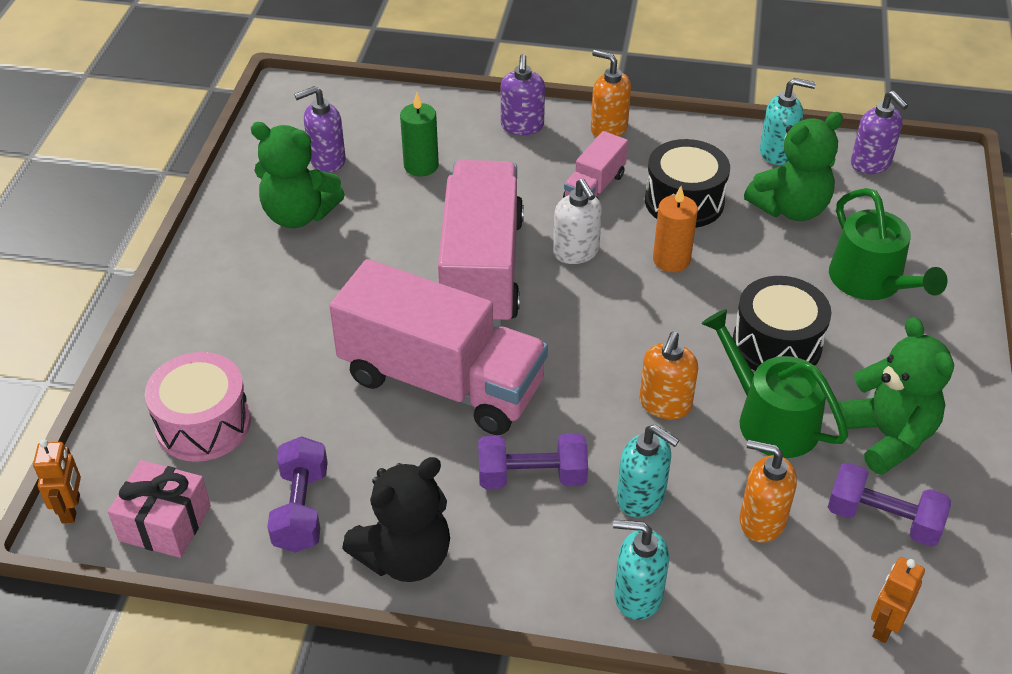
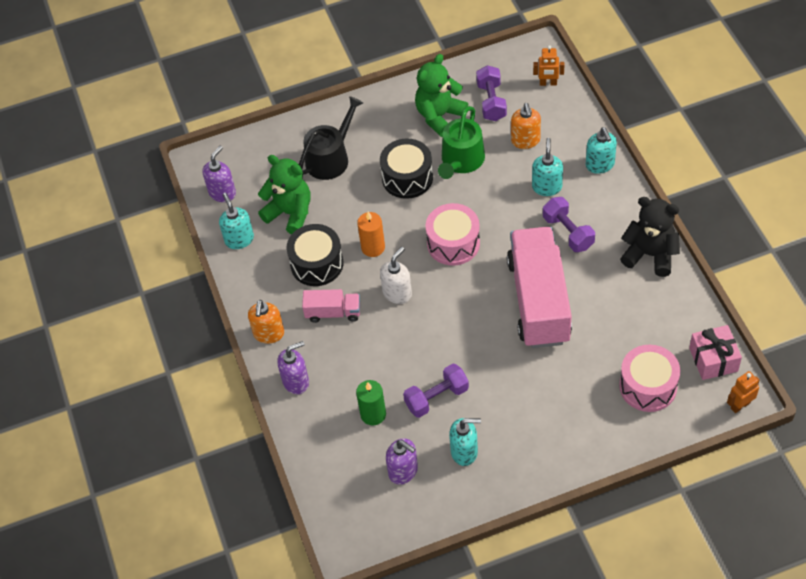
camera: 115 degrees left, 10 degrees up
green teddy bear [251,122,345,228] -> turquoise soap dispenser [449,418,481,466]
purple dumbbell [267,436,328,553] -> purple dumbbell moved to [403,364,469,418]
pink truck [438,160,524,327] -> none
orange soap dispenser [639,332,698,419] -> none
green watering can [829,188,948,300] -> black watering can [299,96,363,180]
none -> pink drum [425,203,480,266]

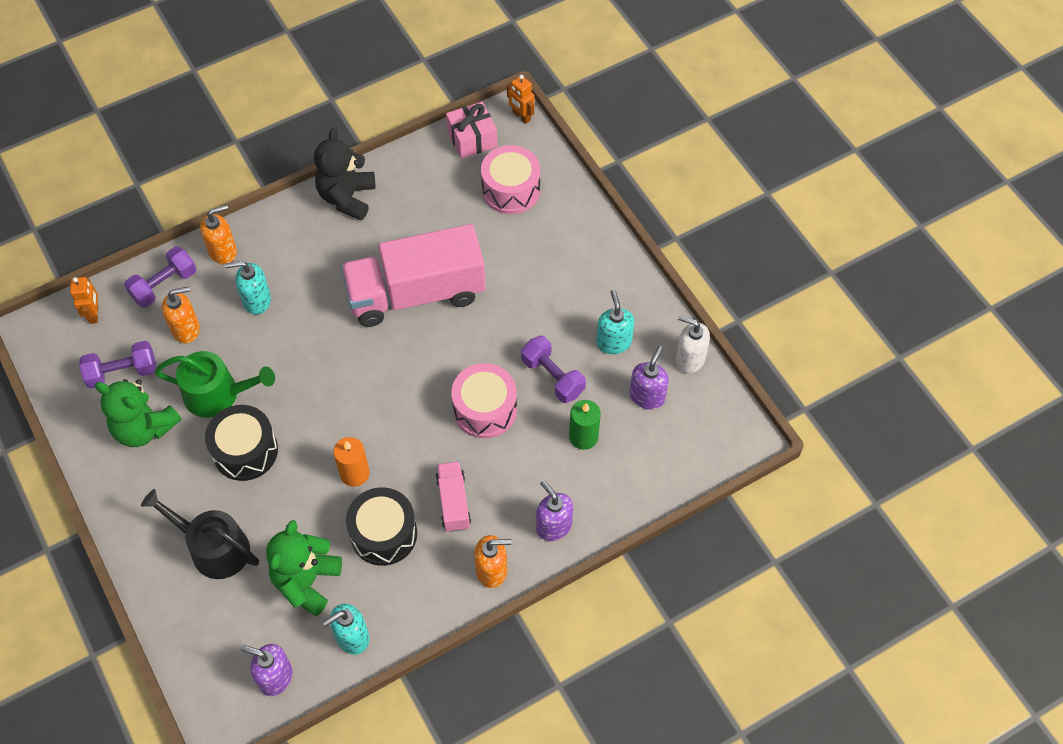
camera: 105 degrees left, 5 degrees up
white soap dispenser [380,247,412,304] -> white soap dispenser moved to [676,315,710,373]
pink drum [425,203,480,266] -> pink drum moved to [451,363,517,438]
purple dumbbell [543,197,595,252] -> purple dumbbell moved to [124,246,196,308]
turquoise soap dispenser [586,127,617,174] -> orange soap dispenser [200,205,237,265]

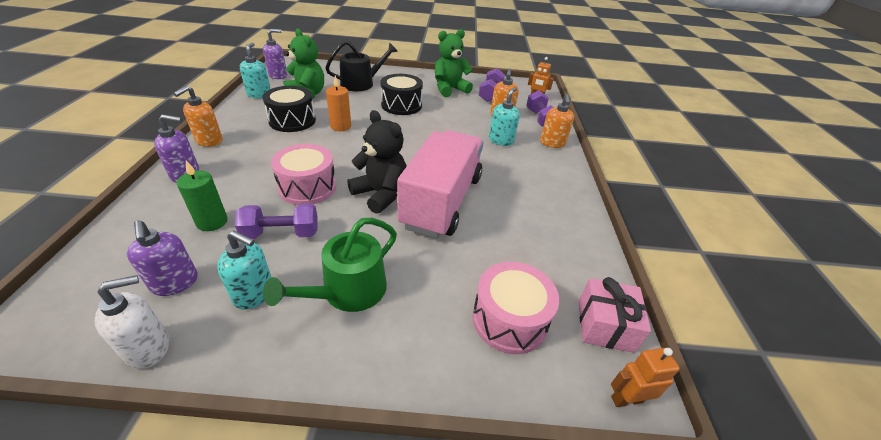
camera: 120 degrees right, 20 degrees down
green watering can [154,351,275,418] -> green watering can moved to [263,218,397,312]
black teddy bear [314,128,375,220] -> black teddy bear moved to [347,110,407,214]
pink truck [435,461,471,532] -> none

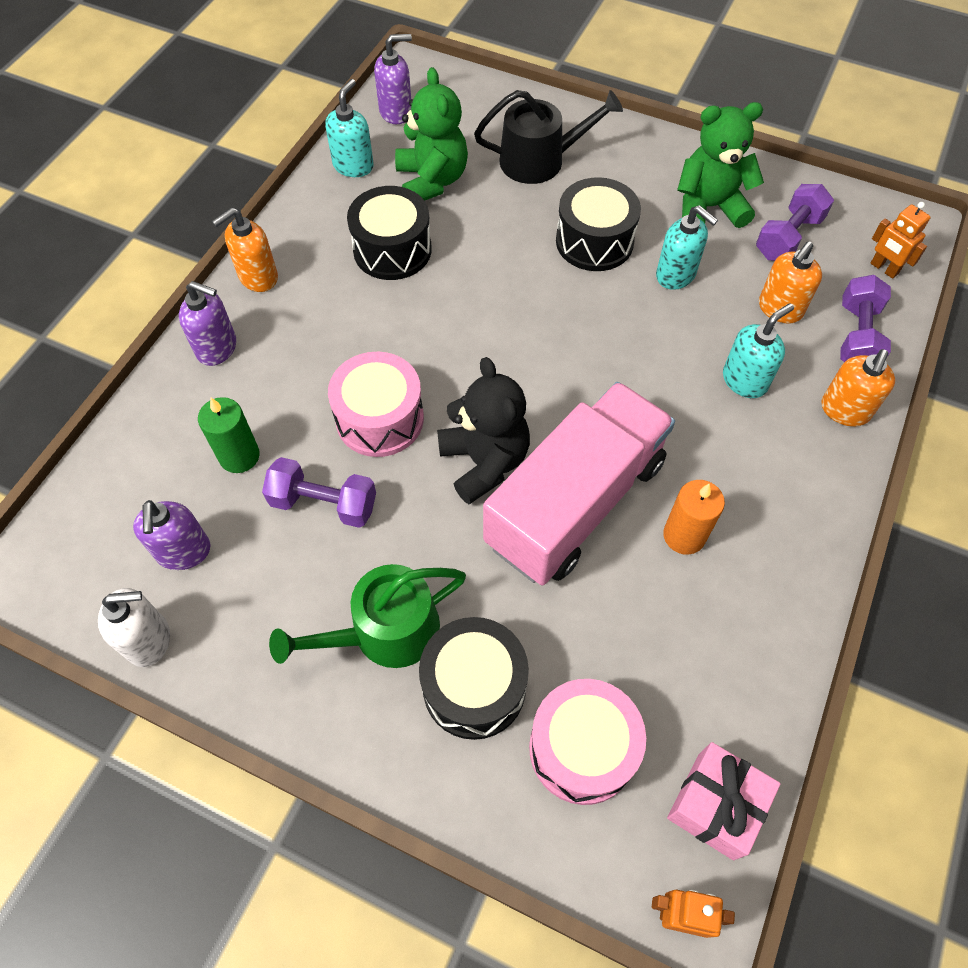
camera: 25 degrees right, 20 degrees up
turquoise soap dispenser [217,230,271,310] -> turquoise soap dispenser moved to [656,205,718,290]
orange candle [326,76,351,131] -> orange candle moved to [663,480,725,555]
none -> black drum [419,617,529,740]

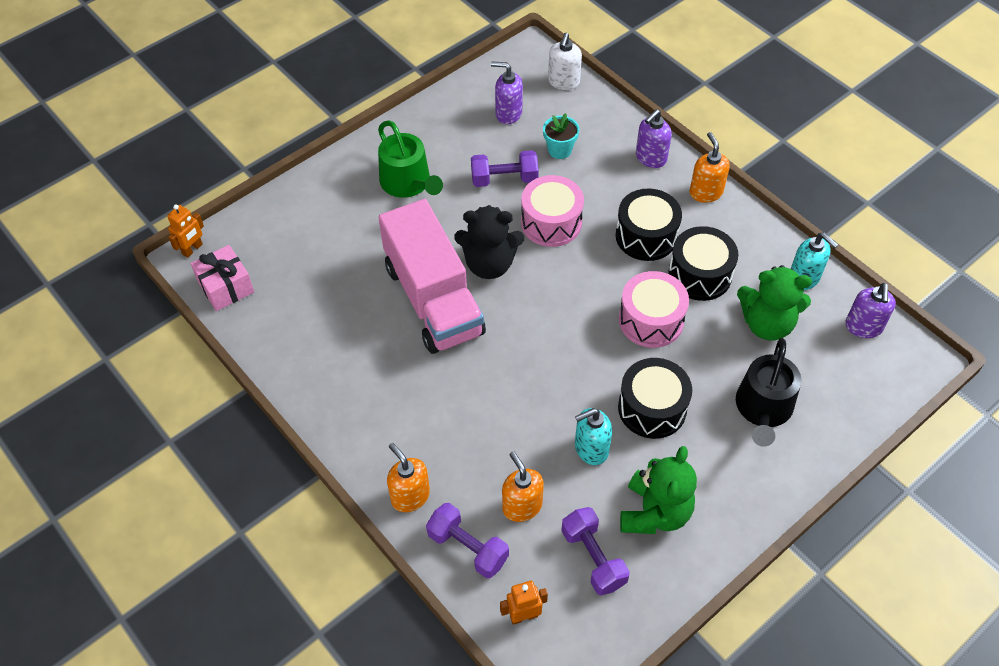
camera: 115 degrees right, 5 degrees down
white soap dispenser [98,588,170,667] -> white soap dispenser moved to [548,33,582,90]
green candle [198,397,260,473] -> turquoise flower pot [543,113,579,159]
purple dumbbell [262,457,376,528] -> purple dumbbell turned 45 degrees clockwise [471,150,539,187]
green watering can [269,564,466,668] -> green watering can turned 150 degrees clockwise [378,120,443,198]
black drum [419,617,529,740] -> black drum moved to [616,189,682,261]
pink drum [529,679,646,805] -> pink drum moved to [619,271,689,348]
orange candle [663,480,725,555] -> none
turquoise soap dispenser [723,303,794,398] -> none

